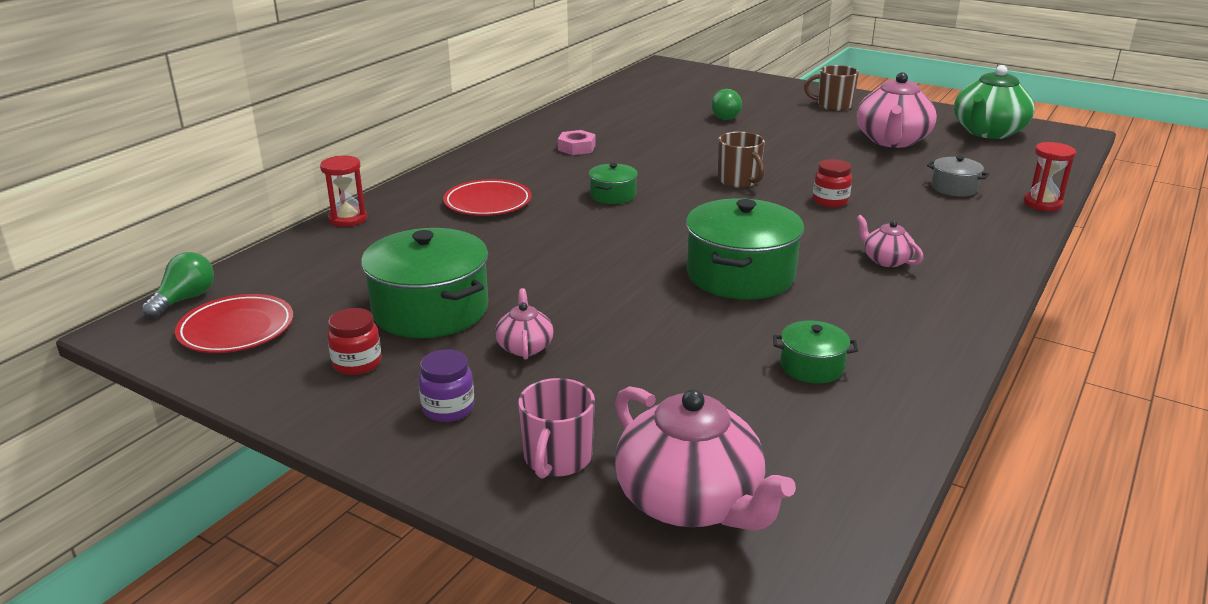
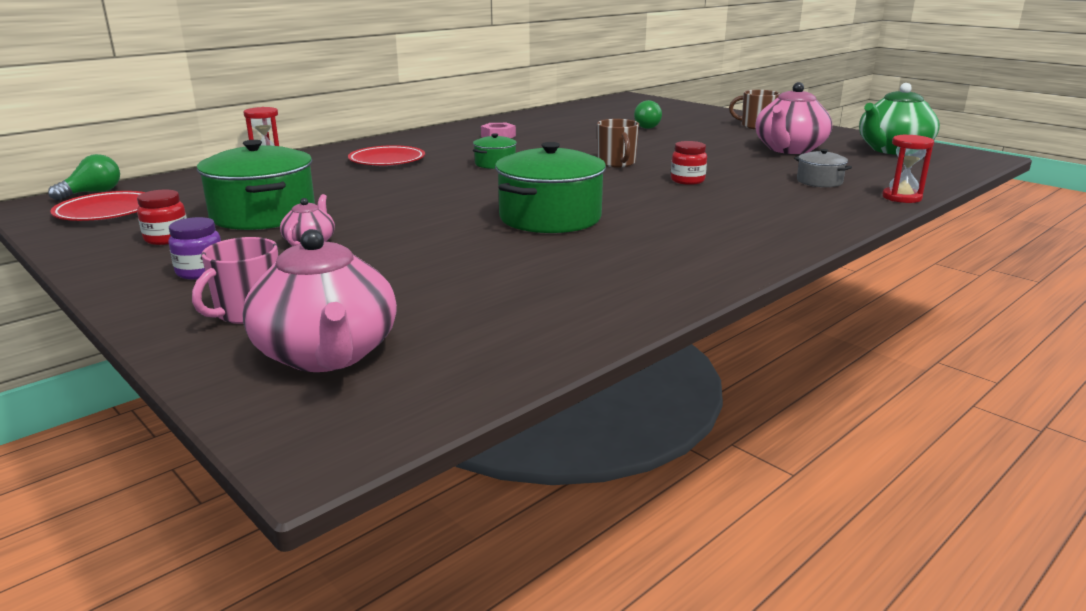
camera: 15 degrees right, 5 degrees down
green pot [773,321,858,383] -> none
pink teapot [856,215,923,267] -> none

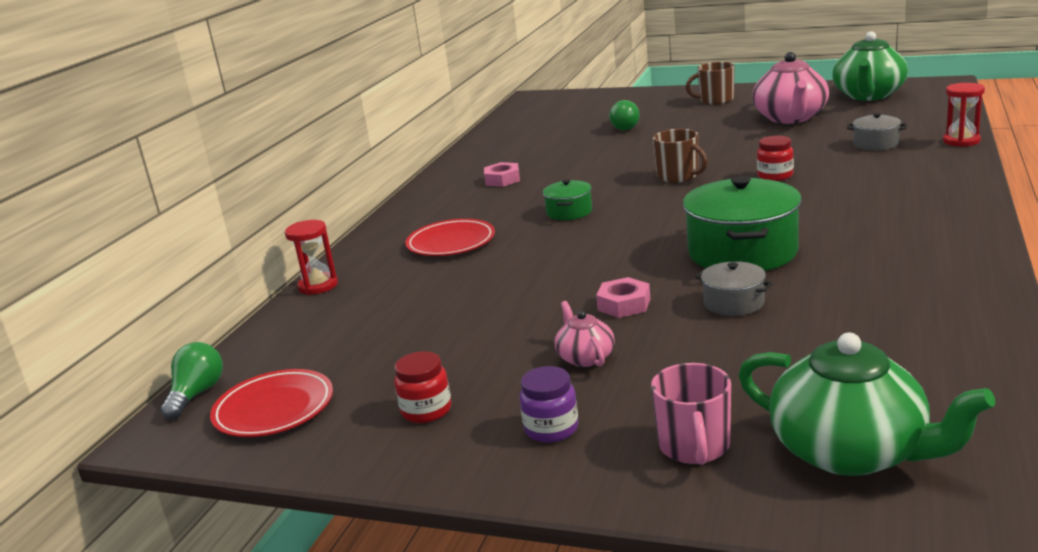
camera: 25 degrees left, 0 degrees up
green pot [197,140,315,230] -> none
pink teapot [242,229,397,372] -> green teapot [738,333,995,476]
none -> pink nut [596,277,650,318]
none -> grey pot [695,261,773,316]

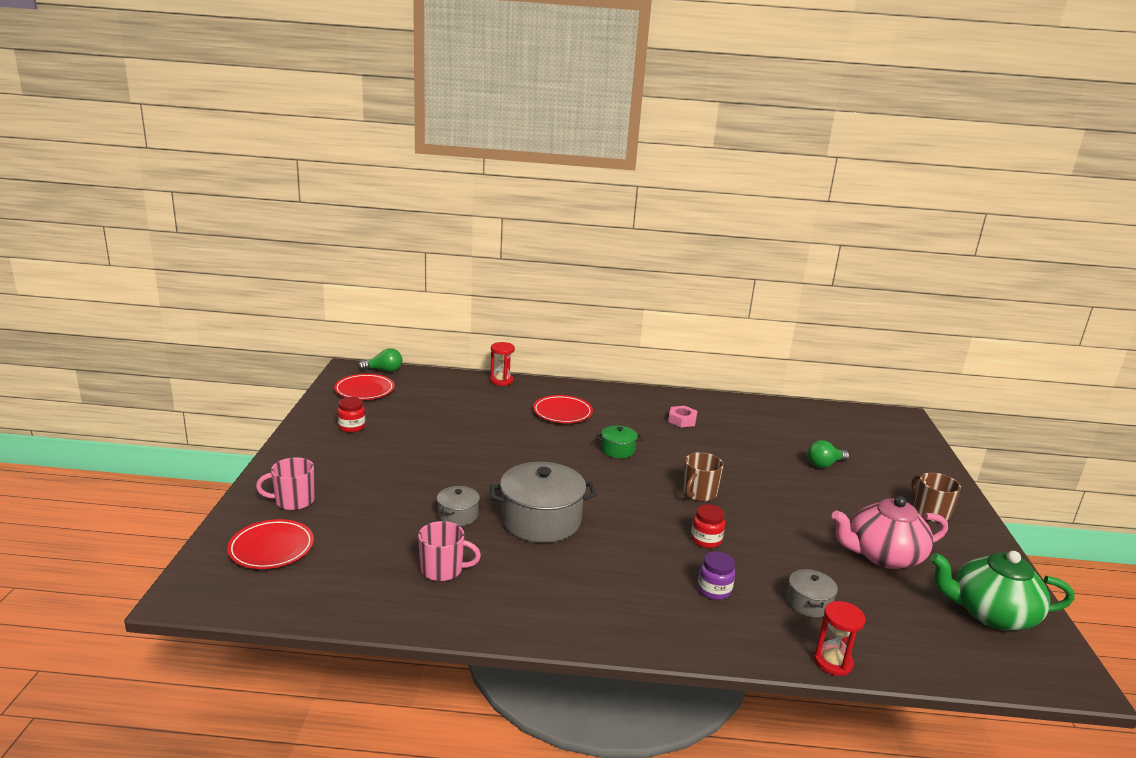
camera: 70 degrees right, 0 degrees up
purple jar [520,366,578,443] -> purple jar moved to [698,551,735,600]
pink teapot [555,301,615,367] -> none
pink nut [596,277,650,318] -> none
green pot [683,176,802,271] -> grey pot [490,462,596,543]
green teapot [738,333,995,476] -> red plate [227,519,314,569]
none -> pink mug [418,521,481,581]

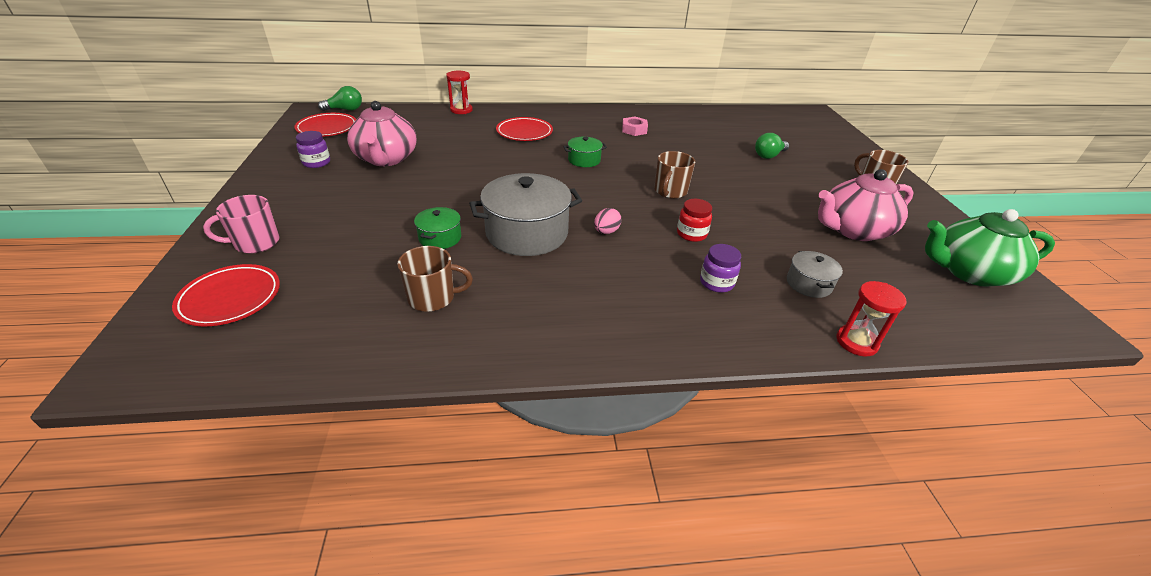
camera: 10 degrees left, 15 degrees up
red jar [337,397,365,432] -> purple jar [296,131,330,168]
pink mug [418,521,481,581] -> brown mug [397,246,473,312]
grey pot [437,486,480,526] -> green pot [414,207,461,249]
none -> pink teapot [347,101,417,166]
none -> pink egg [594,208,622,234]

